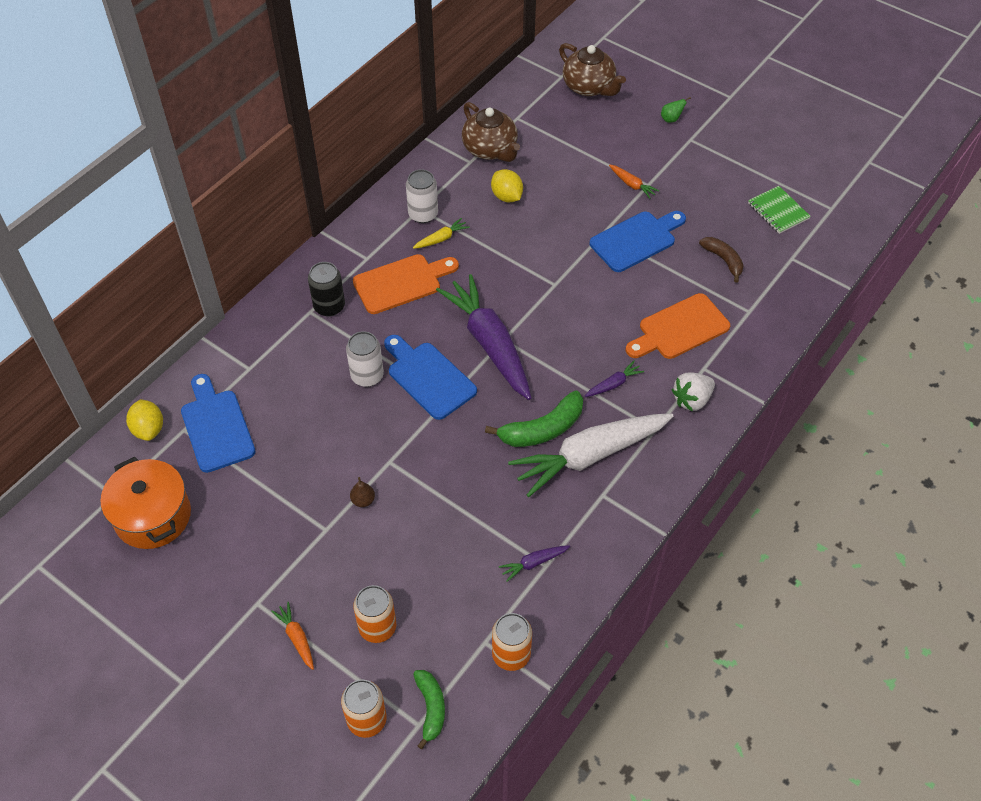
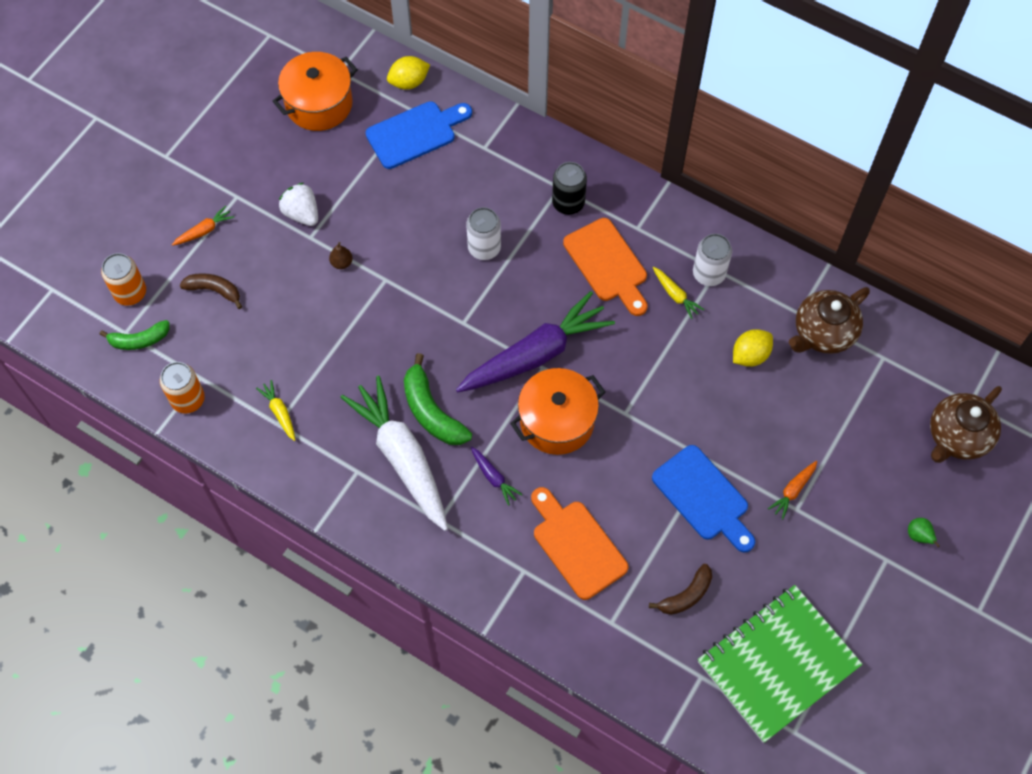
camera: 85 degrees right, 10 degrees up
orange can [353,585,396,643] -> brown banana [180,273,242,309]
blue cutting board [384,335,477,420] -> none
purple carrot [499,545,570,582] -> yellow carrot [256,380,295,441]
white strawberry [672,372,715,411] -> white strawberry moved to [279,183,318,226]
green notebook [748,186,811,234] -> green notebook [698,585,863,743], size x2.06
none -> orange pot [510,368,605,455]

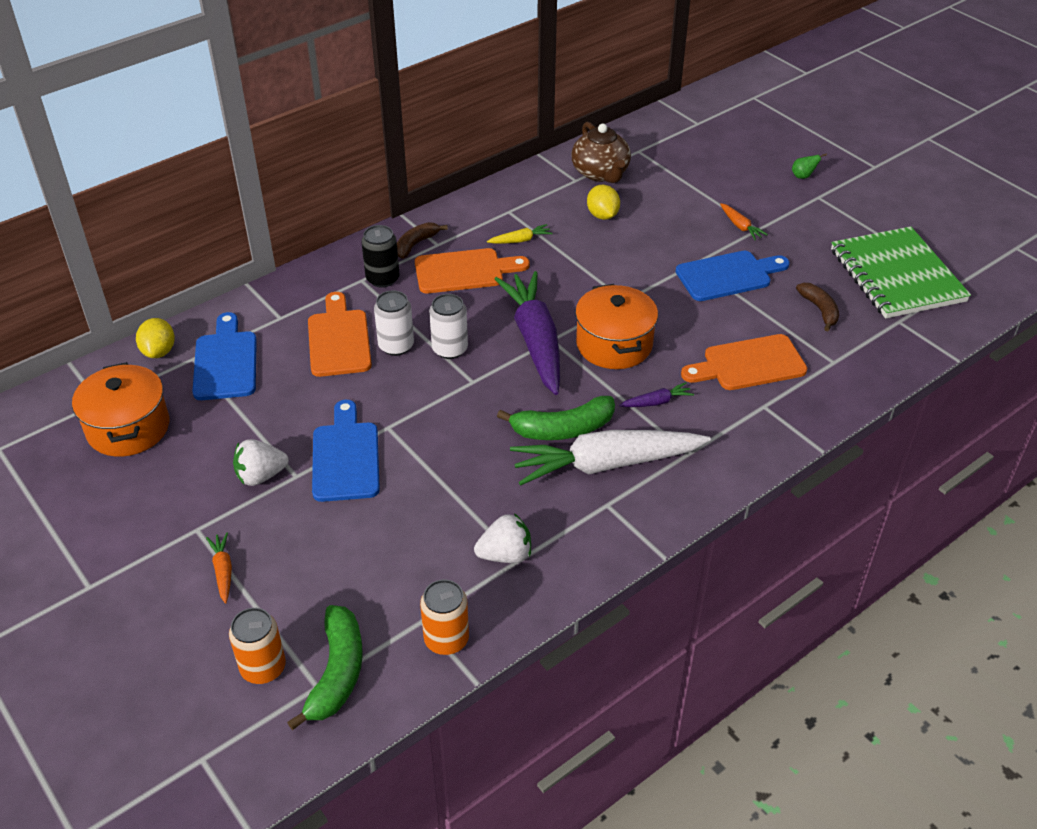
camera: 70 degrees left, 20 degrees down
green banana [100,320,169,350] -> green banana [287,605,363,730], size x1.53
brown banana [180,273,242,309] -> brown banana moved to [397,222,448,259]
yellow carrot [256,380,295,441] -> white strawberry [474,513,531,563]
brown pear [329,242,353,269] -> blue cutting board [312,400,380,502]
white can [693,234,732,286] -> white can moved to [429,294,468,359]
brown teapot [930,386,1002,463] -> none
none -> orange cutting board [308,292,372,377]

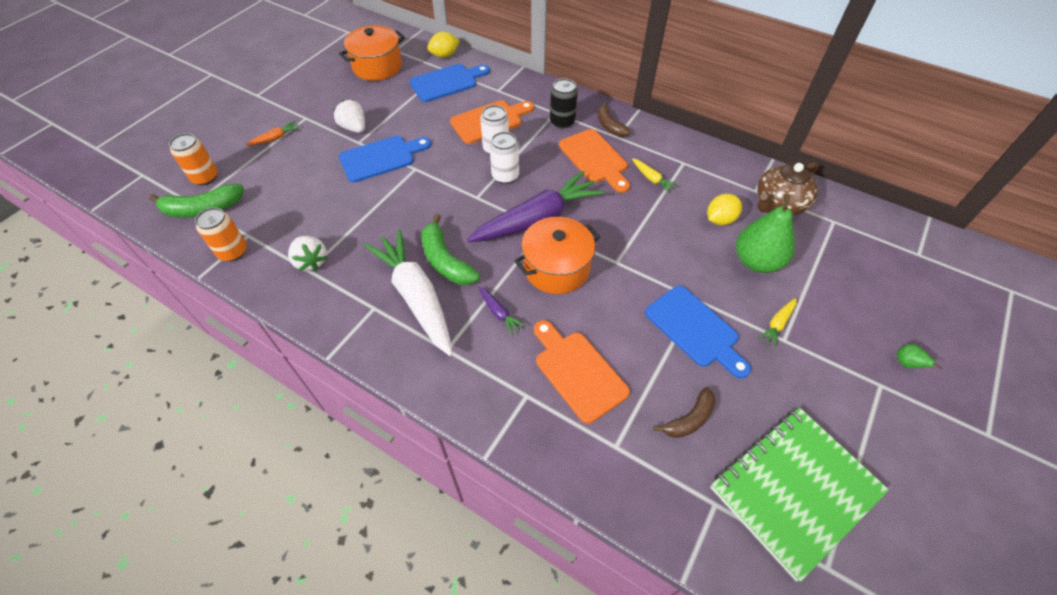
camera: 70 degrees right, 10 degrees up
brown banana [397,222,448,259] -> brown banana turned 135 degrees counterclockwise [598,102,631,137]
orange carrot [720,203,768,240] -> yellow carrot [759,298,797,348]
none -> green pear [736,194,795,273]

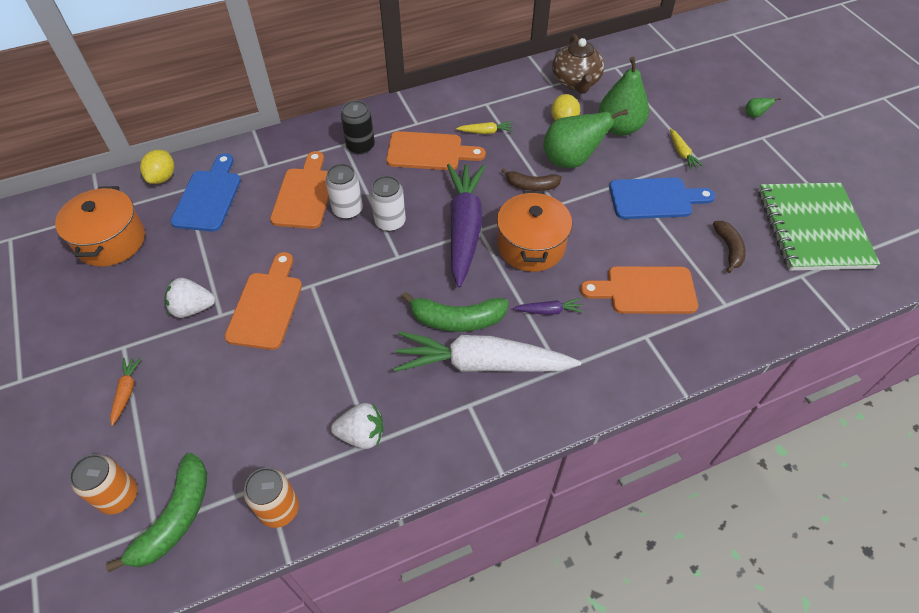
camera: 55 degrees left, 0 degrees up
blue cutting board [339,136,431,183] -> orange cutting board [225,252,302,350]
brown banana [598,102,631,137] -> brown banana moved to [501,168,562,191]
none -> green pear [543,109,628,168]

